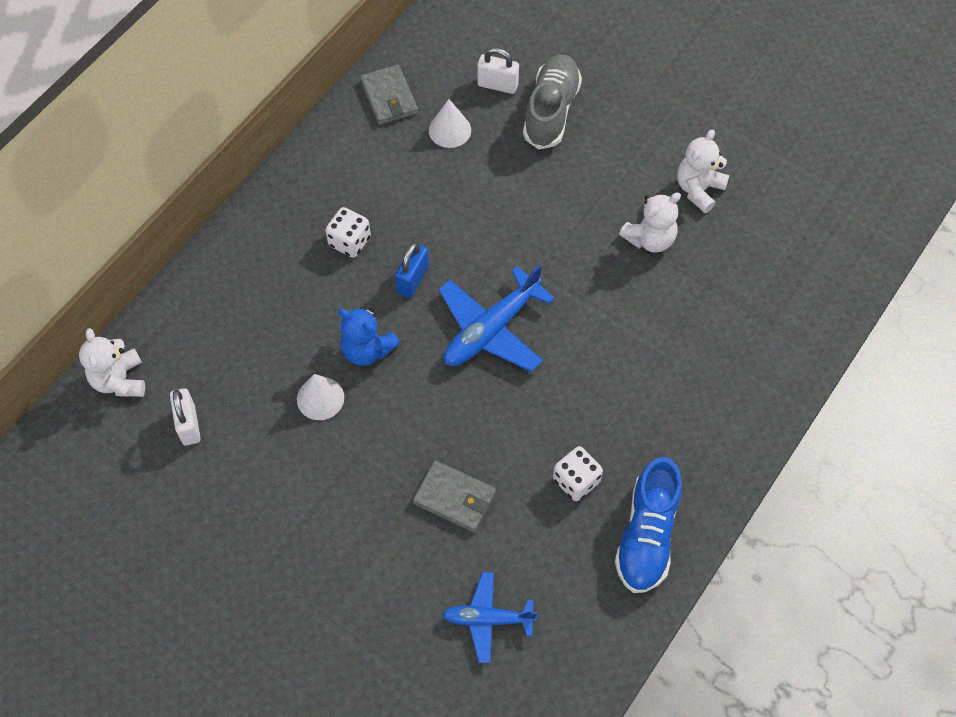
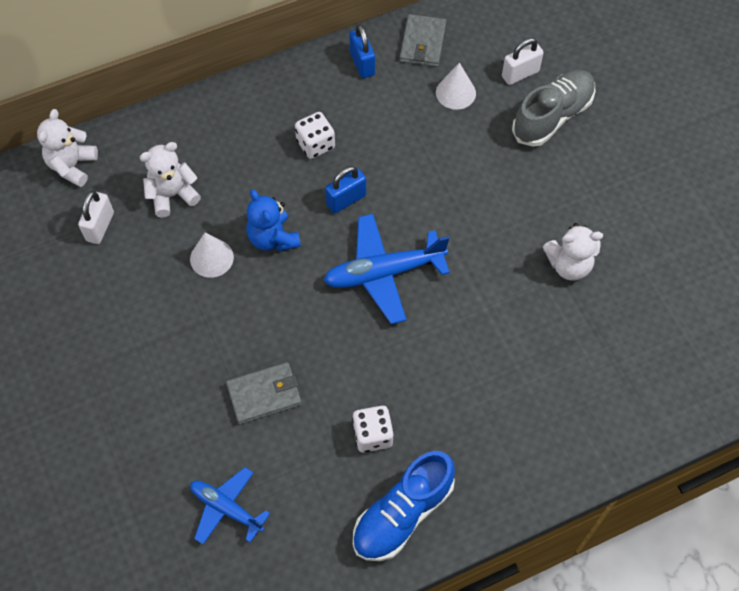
camera: 30 degrees right, 0 degrees up
grey wallet [413,460,496,532] -> grey wallet turned 75 degrees counterclockwise [226,362,302,424]
white padlock [477,47,519,94] -> white padlock turned 75 degrees counterclockwise [502,38,544,85]
white teddy bear [677,129,730,213] -> white teddy bear moved to [140,142,201,218]
none -> blue padlock [349,25,375,78]

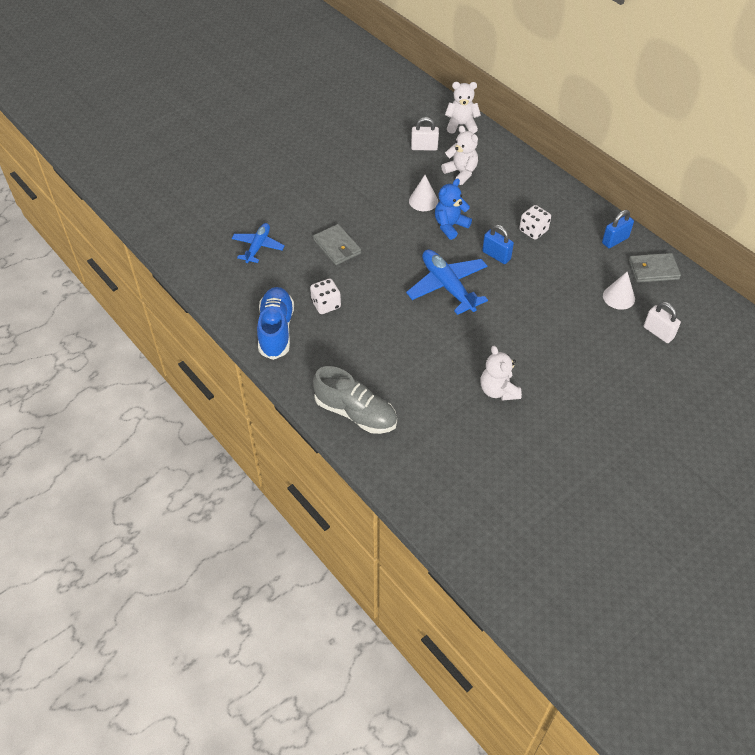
camera: 75 degrees right, 10 degrees down
blue shoe [353,451,455,561] -> blue shoe turned 60 degrees clockwise [257,287,294,360]
grey shoe [512,70,596,147] -> grey shoe moved to [313,366,397,434]

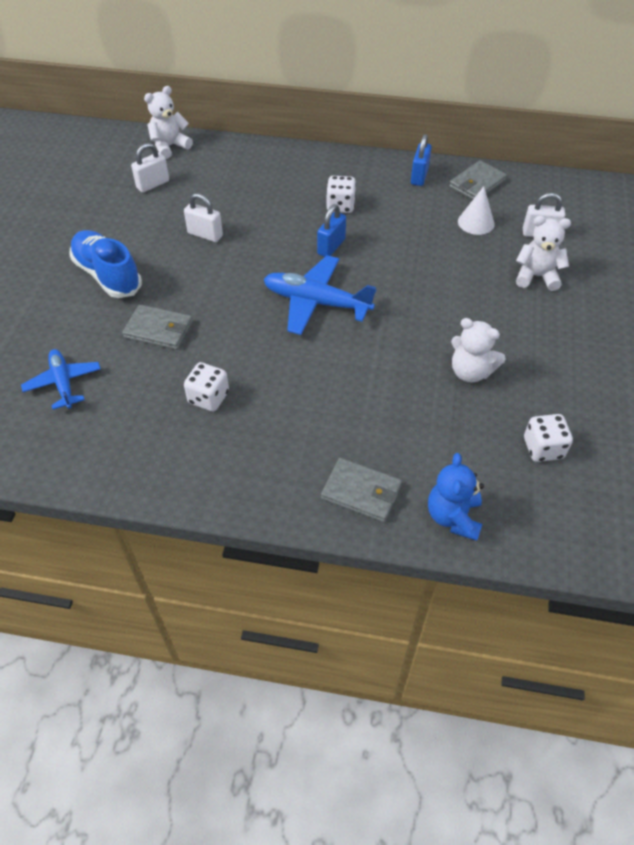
camera: 40 degrees left, 0 degrees up
blue shoe [257,287,294,360] -> blue shoe moved to [69,230,142,298]
grey shoe [313,366,397,434] -> grey wallet [321,458,402,523]
white cone [409,175,438,211] -> white padlock [184,193,223,242]
blue teddy bear [435,179,472,240] -> blue teddy bear moved to [428,453,484,541]
white teddy bear [441,125,478,185] -> white teddy bear moved to [516,216,571,291]
blue padlock [482,225,514,264] -> blue padlock turned 60 degrees counterclockwise [317,204,346,257]
none -> white dice [524,414,573,462]

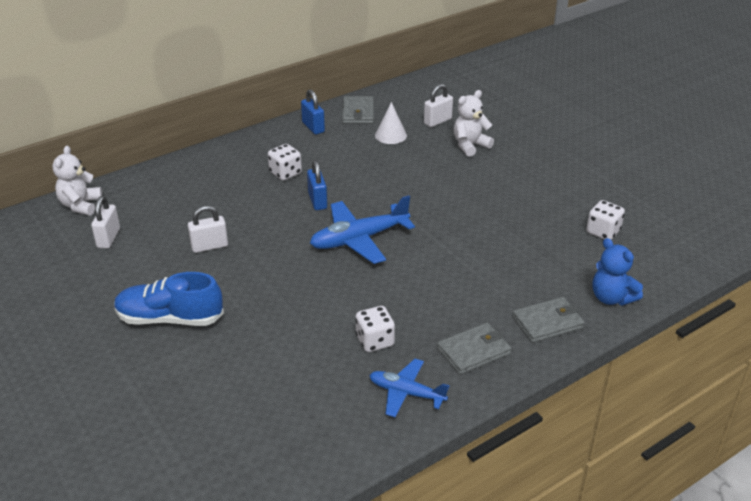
camera: 45 degrees left, 15 degrees down
blue plane [21,349,101,410] -> blue plane moved to [369,359,450,417]
grey wallet [122,305,193,350] -> grey wallet moved to [437,323,511,375]
white teddy bear [451,318,506,382] -> none

